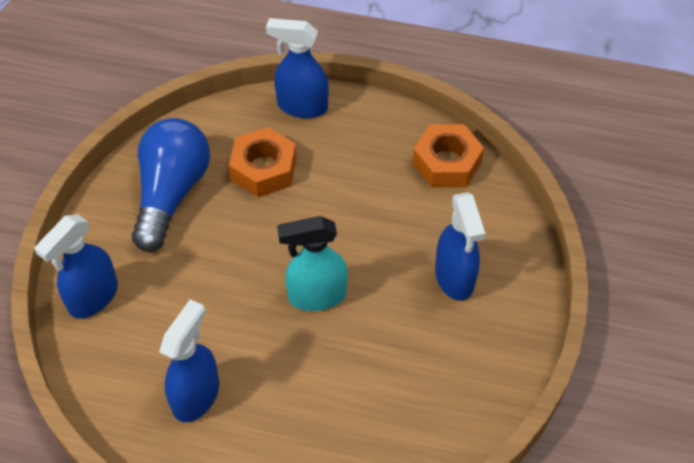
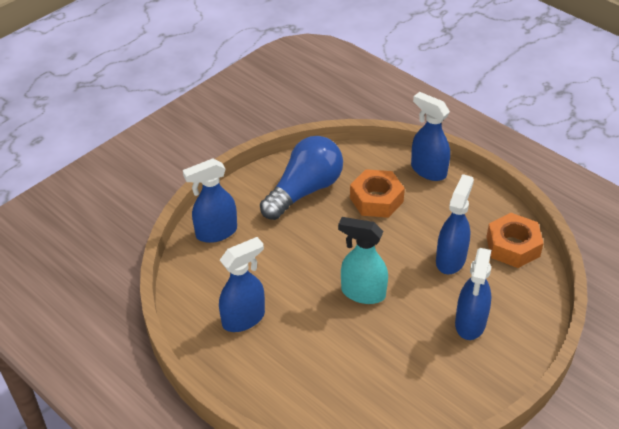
camera: 30 degrees right, 10 degrees down
none -> blue spray bottle [436,174,474,274]

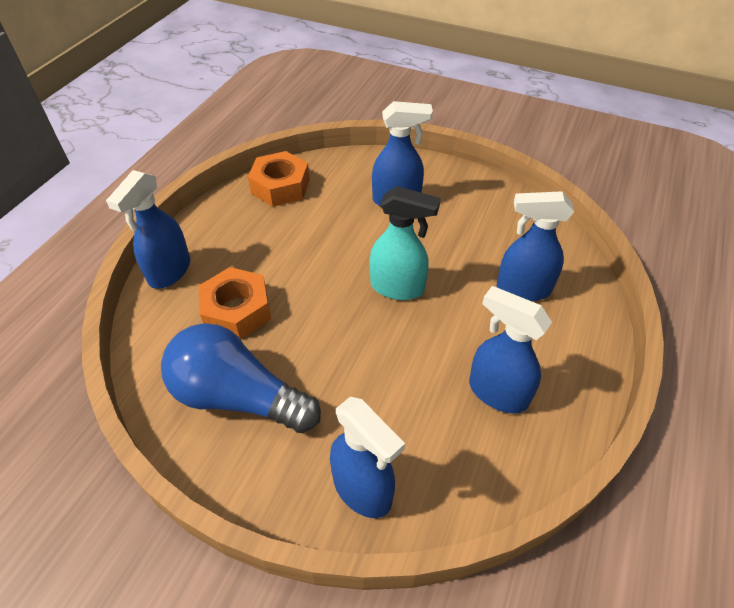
camera: 110 degrees left, 5 degrees up
turquoise spray bottle [338,217,388,304] -> turquoise spray bottle turned 75 degrees counterclockwise [370,186,441,300]
blue spray bottle [436,174,474,274] -> blue spray bottle moved to [496,191,574,301]

